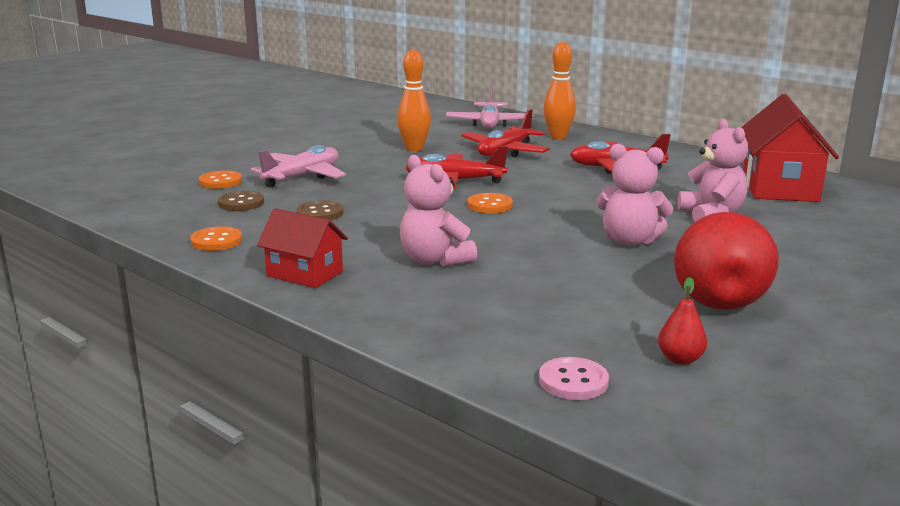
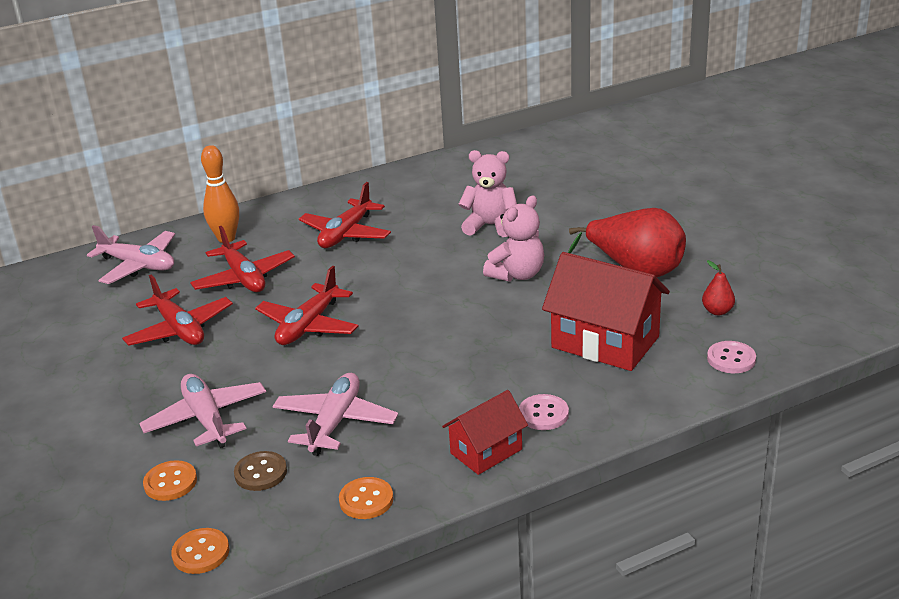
camera: 65 degrees left, 10 degrees up
brown button [297,200,343,220] -> pink plane [273,373,398,456]
orange bowling pin [397,50,431,151] -> red plane [122,274,233,346]
pink teddy bear [400,155,477,267] -> none
orange button [468,193,513,213] -> orange button moved to [171,528,230,574]
red house [741,94,839,202] -> red house moved to [542,252,670,371]
none -> pink button [519,394,569,430]

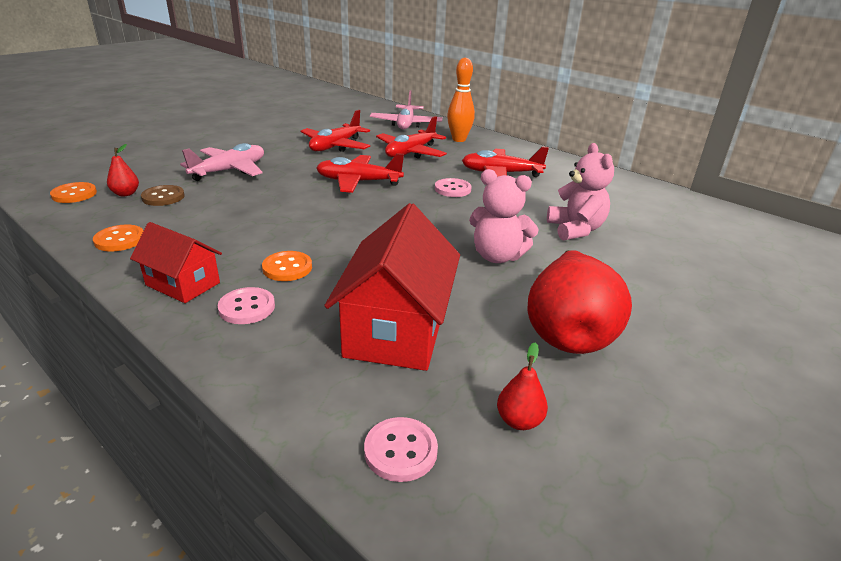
camera: 65 degrees right, 0 degrees up
orange button [143,460,197,501] -> orange button moved to [262,251,312,281]
pink plane [273,373,398,456] -> none
none -> red pear [107,144,139,196]
none -> pink button [435,178,472,197]

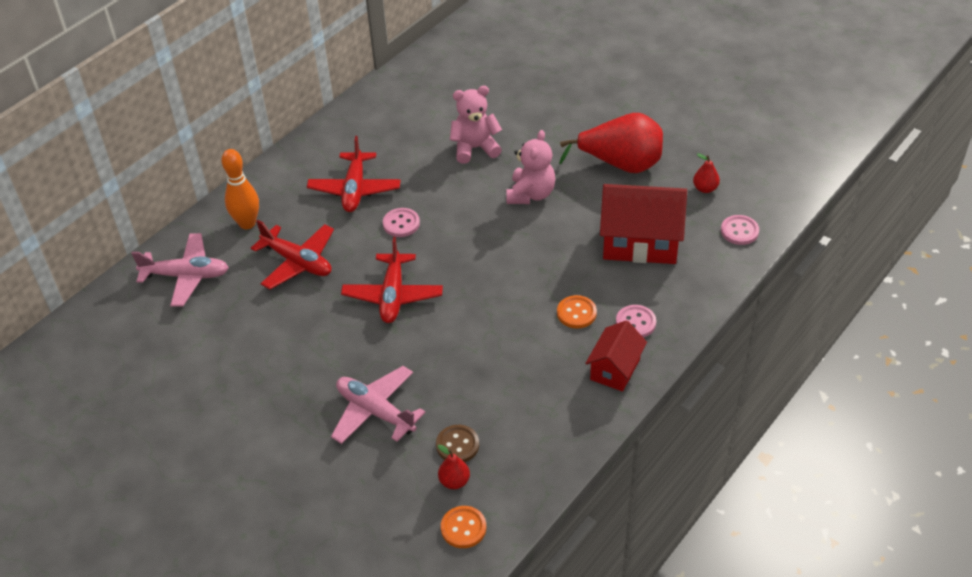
camera: 90 degrees left, 15 degrees up
orange button [93,225,143,252] -> none
red plane [301,110,370,152] -> none

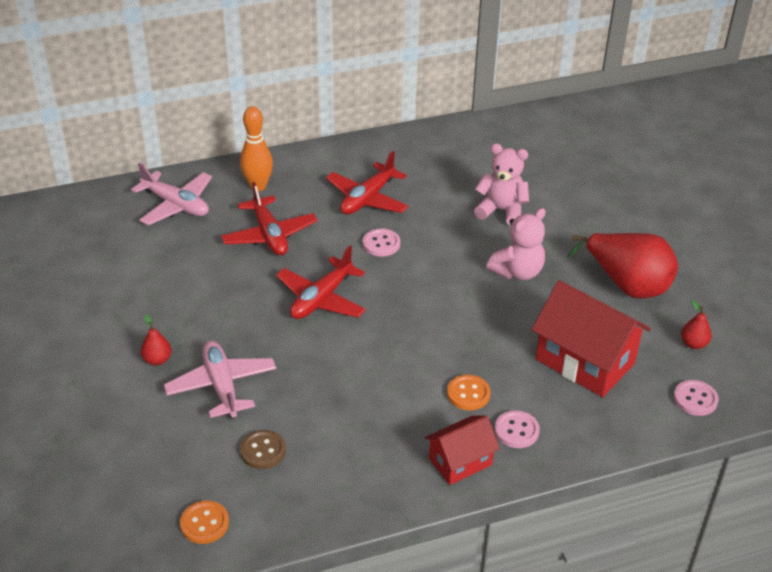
camera: 30 degrees right, 5 degrees down
red pear [438,445,470,489] -> red pear moved to [141,315,172,365]

